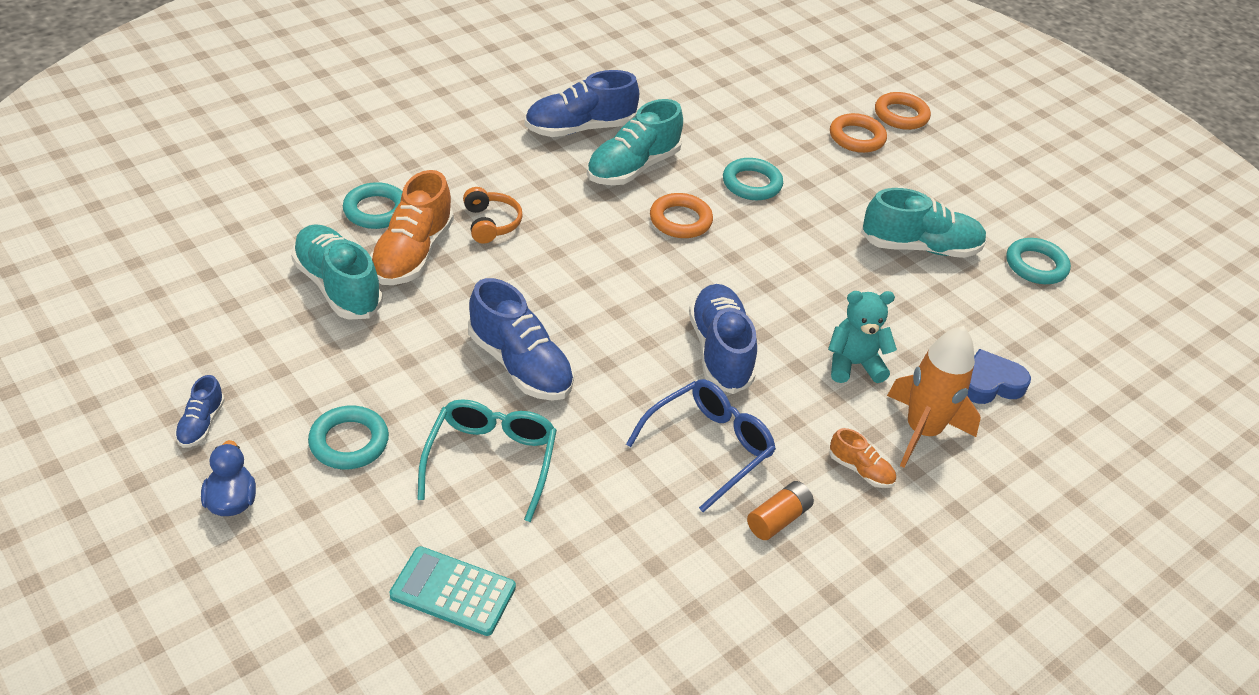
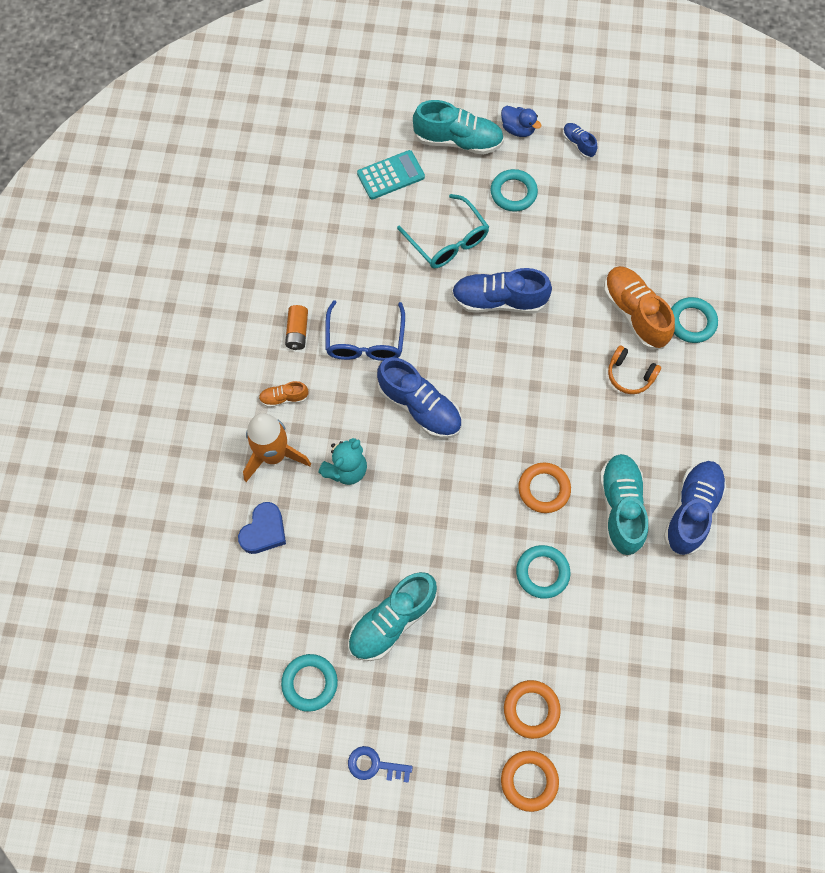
camera: 140 degrees right, 25 degrees up
turquoise shoe [291,224,383,320] -> turquoise shoe moved to [413,100,504,155]
none -> blue key [348,746,413,783]

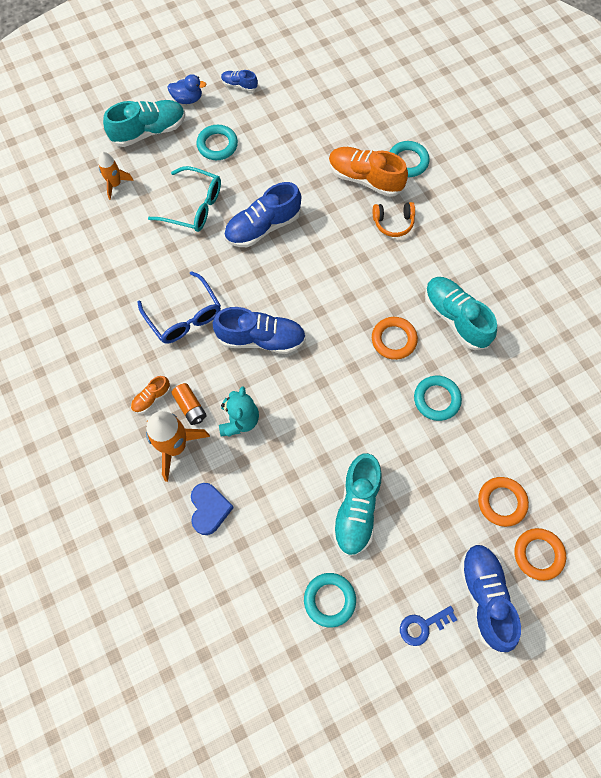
camera: 35 degrees left, 0 degrees up
orange battery [285,305,308,350] -> orange battery moved to [171,383,207,425]
turquoise calculator [357,150,425,200] -> orange rocket [98,152,134,200]
blue shoe [663,461,726,555] -> blue shoe moved to [459,544,521,652]

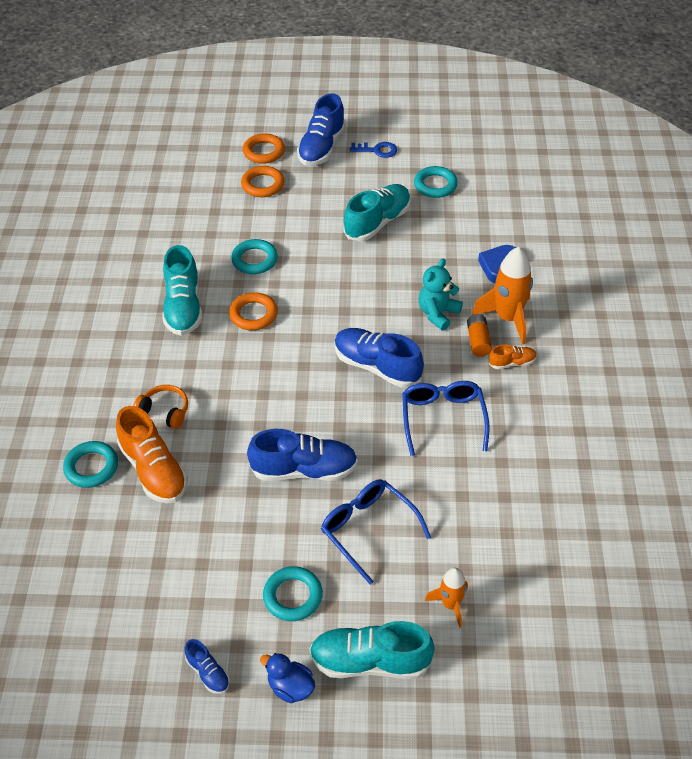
camera: 150 degrees left, 20 degrees down
turquoise glasses [148,166,221,232] -> blue glasses [321,479,431,585]

